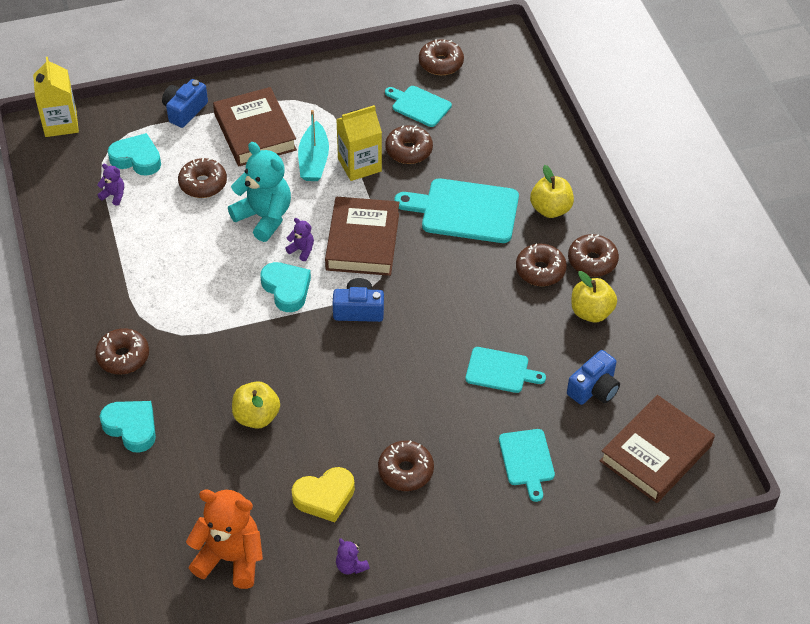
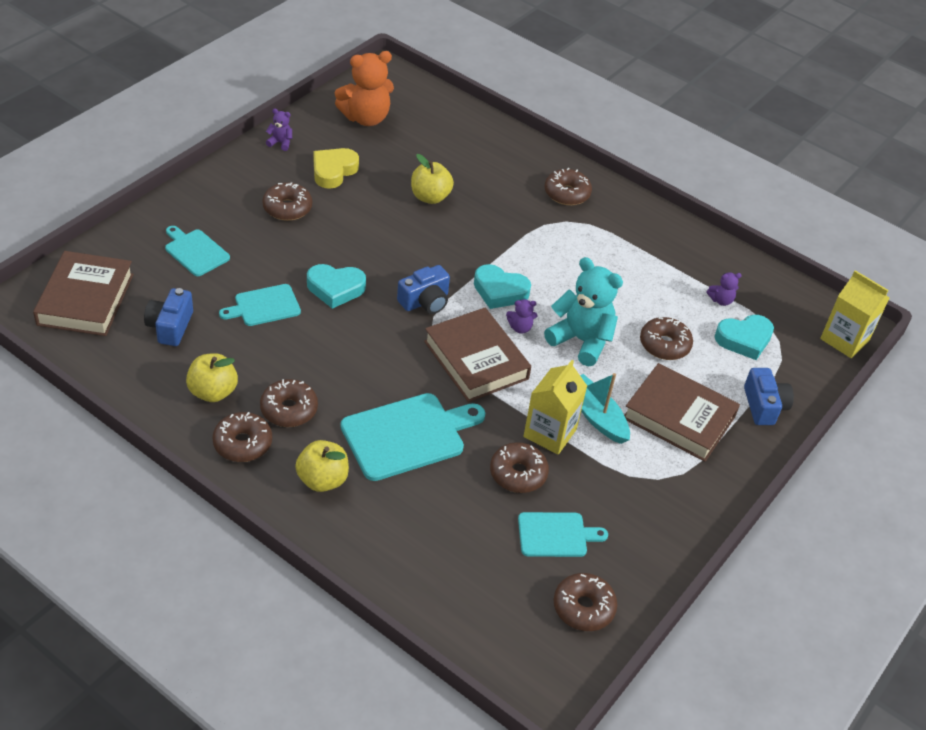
camera: 140 degrees right, 5 degrees down
turquoise heart [100,401,156,453] -> turquoise heart moved to [307,264,366,309]
turquoise teddy bear [228,142,291,242] -> turquoise teddy bear turned 150 degrees counterclockwise [544,257,623,367]

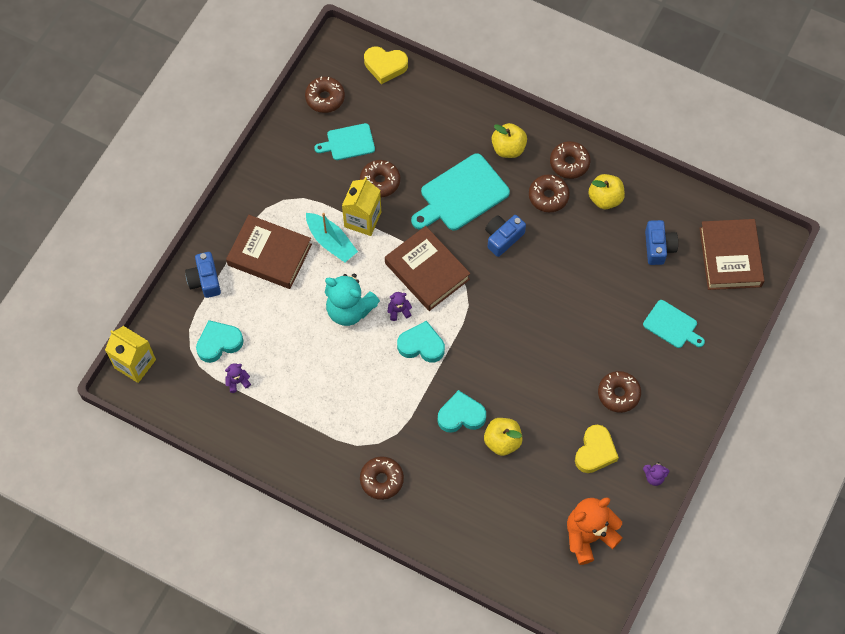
camera: 175 degrees right, 20 degrees up
turquoise cutting board [219,284,301,326] -> none
turquoise heart [307,264,366,309] -> turquoise heart moved to [438,390,486,433]
blue camera [397,265,450,314] -> blue camera moved to [485,215,526,257]
brown donut [640,317,693,360] -> none
none -> yellow heart [364,47,408,84]

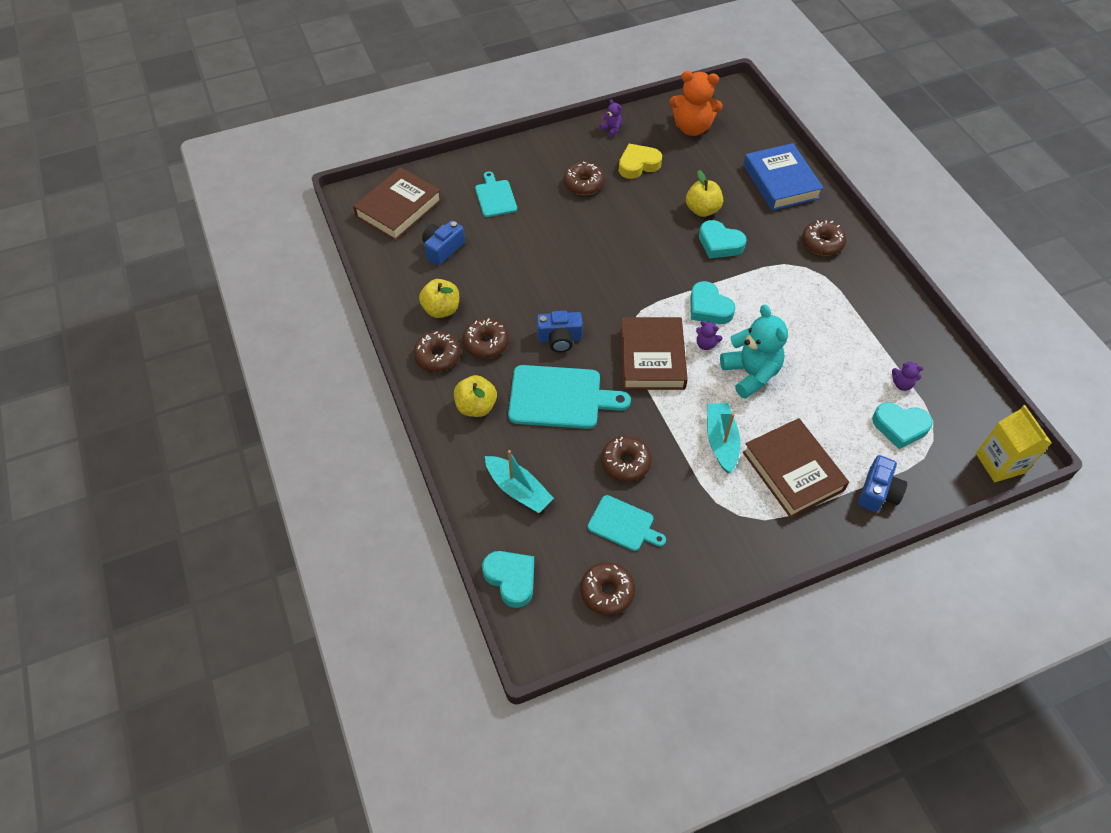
camera: 140 degrees left, 10 degrees down
yellow carton [342,177,381,236] -> none
yellow heart [364,47,408,84] -> turquoise heart [482,551,534,608]
none -> turquoise boat [485,450,554,513]
none -> blue book [743,143,824,211]

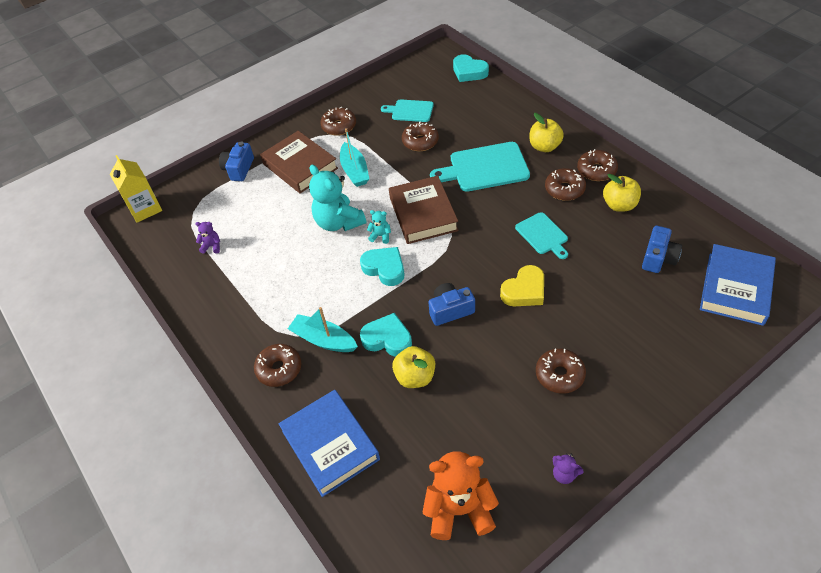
camera: 170 degrees right, 5 degrees down
brown book [353,167,442,241] -> blue book [700,244,776,326]
turquoise cutting board [475,171,517,217] -> turquoise cutting board moved to [515,212,568,259]
turquoise boat [485,450,554,513] -> turquoise boat moved to [288,307,358,352]
blue camera [537,311,583,352] -> blue camera moved to [428,283,475,326]
brown donut [580,562,635,615] -> brown donut moved to [320,107,356,136]
yellow heart [619,144,662,179] -> yellow heart moved to [500,265,544,306]
purple teddy bear [696,321,723,350] -> turquoise teddy bear [367,210,391,244]
turquoise heart [872,402,933,449] -> none

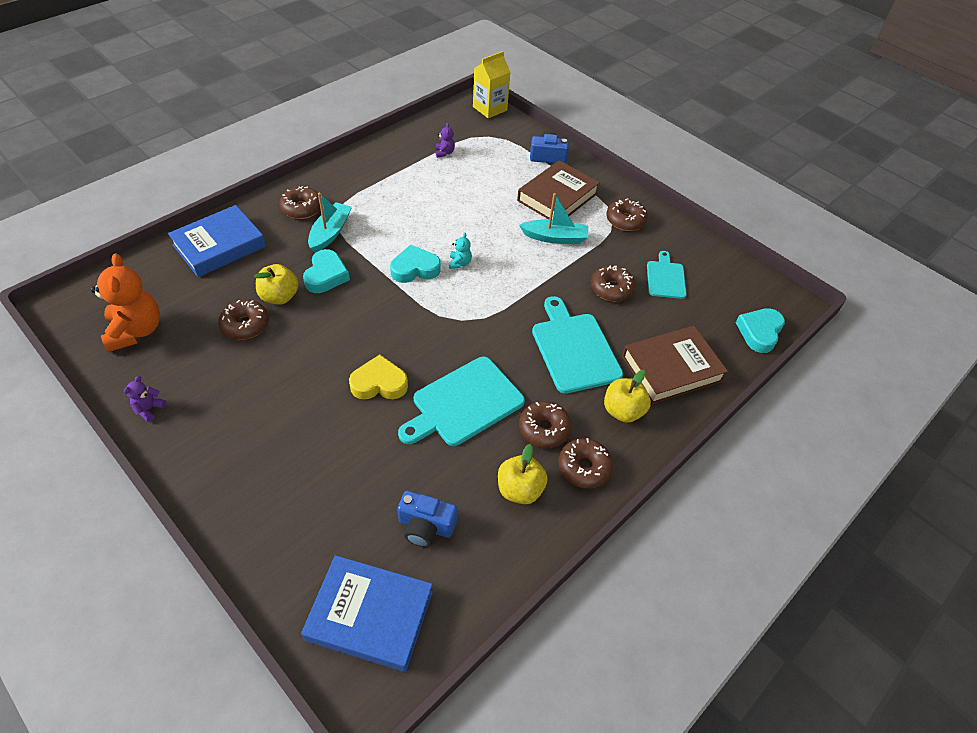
camera: 75 degrees right, 0 degrees up
turquoise teddy bear [309,165,366,231] -> none
turquoise boat [340,128,369,187] -> turquoise boat turned 150 degrees counterclockwise [519,193,588,244]
turquoise heart [360,247,404,286] -> turquoise heart turned 135 degrees counterclockwise [390,245,441,283]
brown book [389,176,459,244] -> brown book moved to [622,326,728,404]
blue camera [428,283,475,326] -> none
yellow heart [500,265,544,306] -> yellow heart turned 135 degrees clockwise [349,354,408,400]
turquoise cutting board [515,212,568,259] -> turquoise cutting board [398,357,525,446], size x1.70
brown donut [536,349,586,394] -> brown donut moved to [218,300,269,340]

